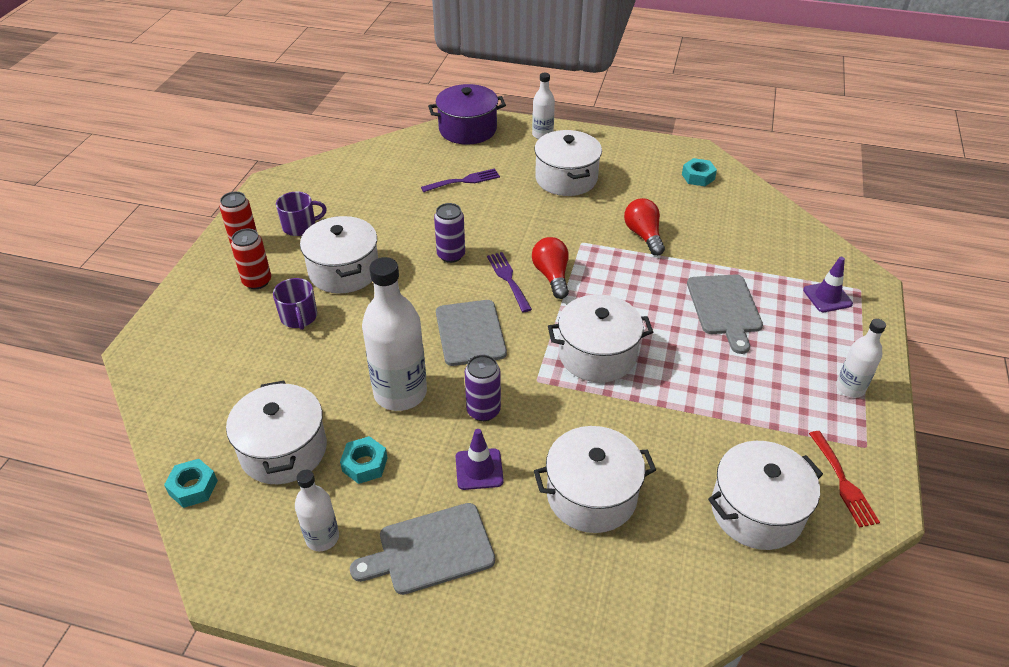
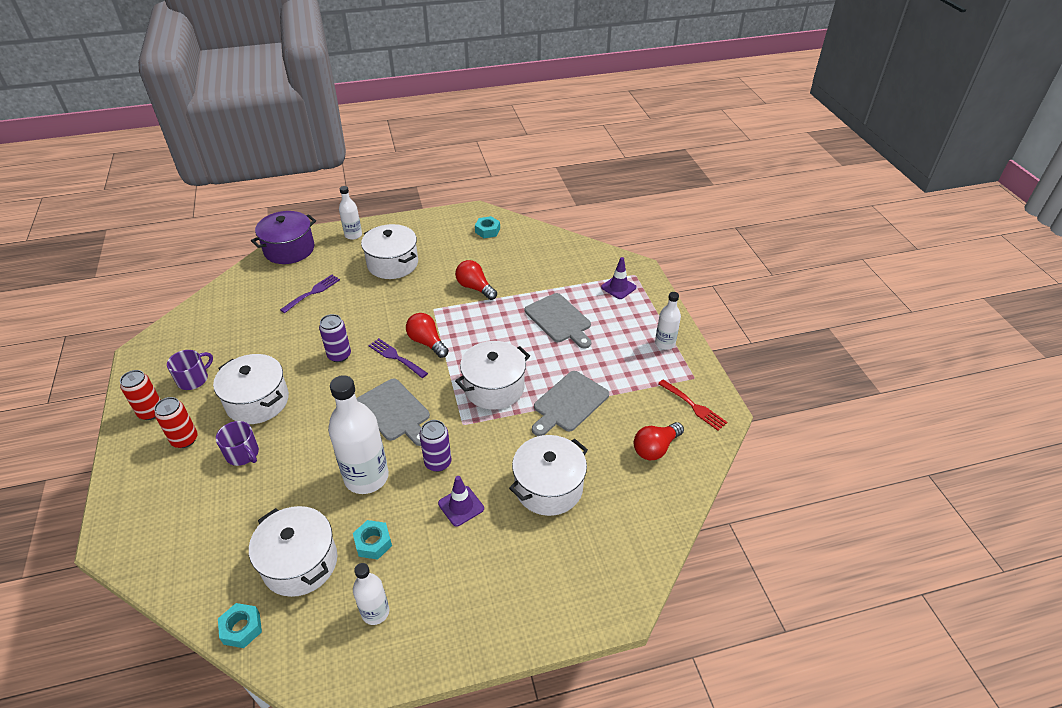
camera: 30 degrees left, 0 degrees up
grey cutting board [350,503,495,595] -> grey cutting board moved to [532,371,609,436]
white pot [708,441,823,550] -> red light bulb [634,422,684,460]

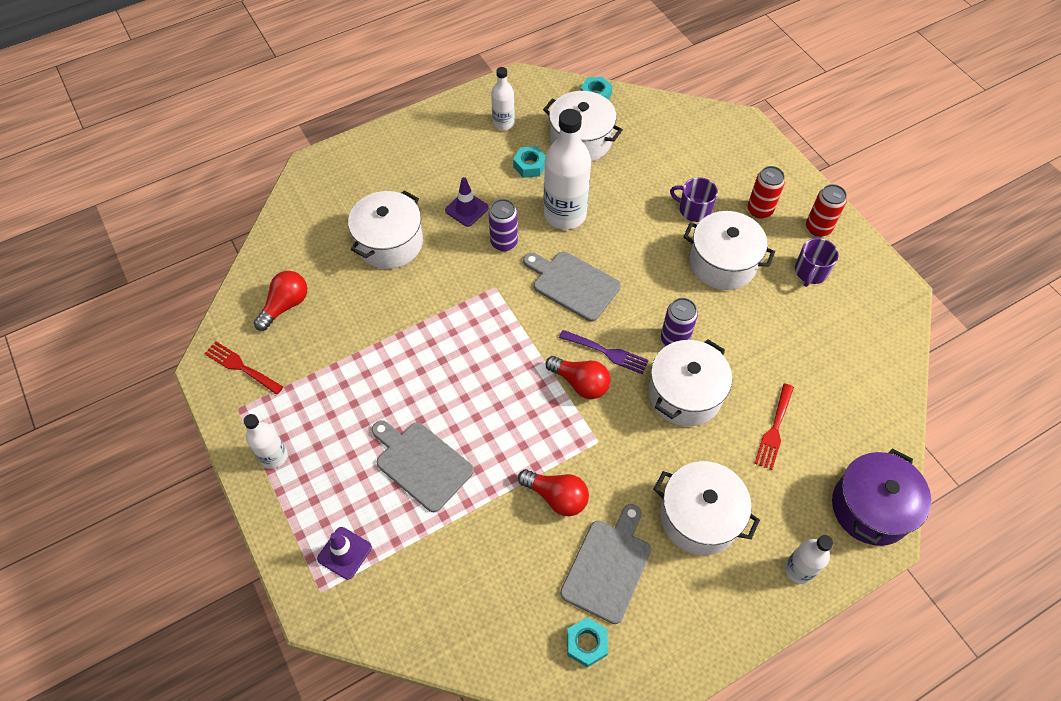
camera: 165 degrees right, 15 degrees up
purple fork [280,275,340,313] -> red fork [754,384,794,470]
white pot [455,341,530,410] -> white pot moved to [649,339,732,426]
grey cutting board [532,371,609,436] -> grey cutting board moved to [560,504,651,624]

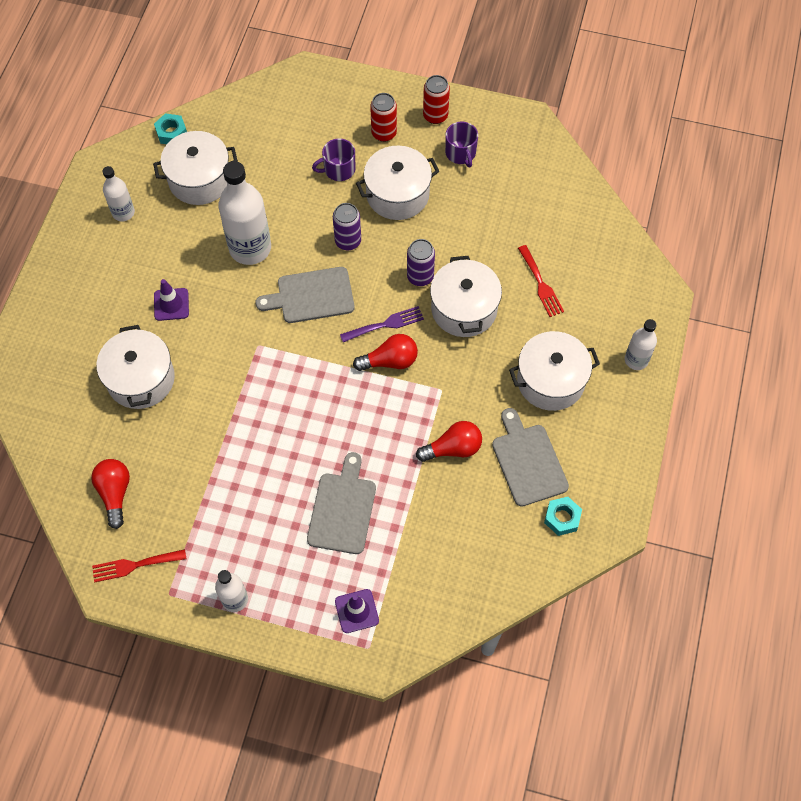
camera: 45 degrees left, 5 degrees up
grey cutting board [372,420,474,512] -> grey cutting board turned 105 degrees clockwise [307,452,376,554]
purple can [489,199,518,251] -> purple can moved to [333,203,361,250]
turquoise nut [513,146,546,178] -> none
purple pot [832,448,931,546] -> none

